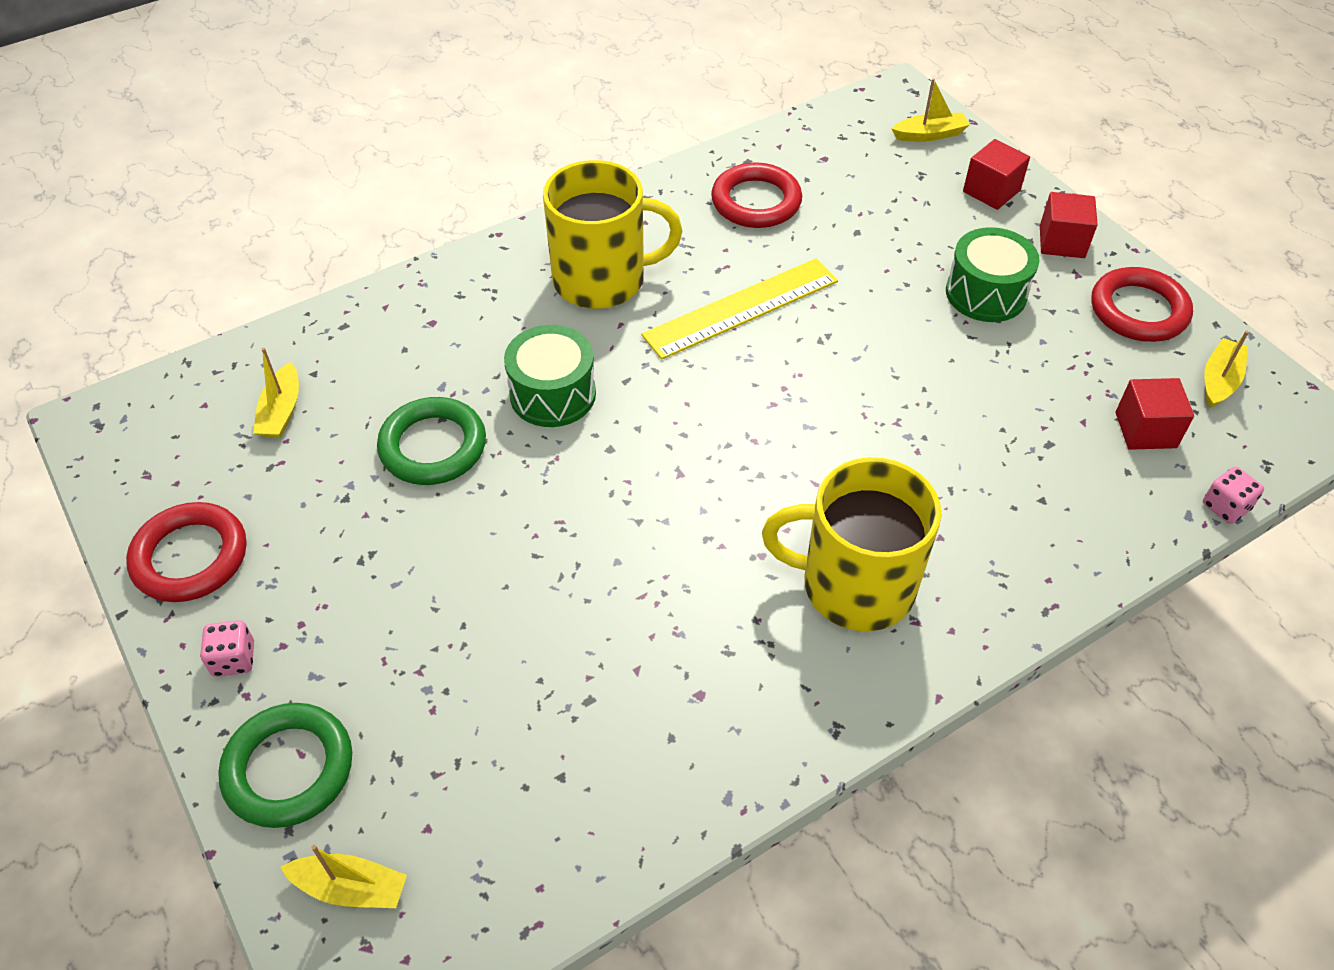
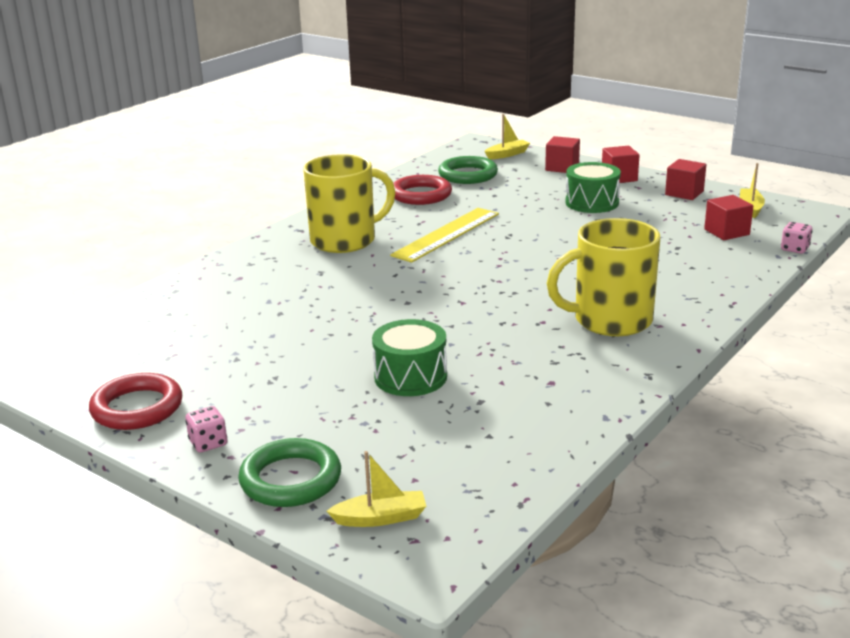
camera: 20 degrees left, 25 degrees down
yellow boat [253,348,299,438] -> none
green ring [377,397,486,485] -> green ring moved to [438,156,498,184]
green drum [504,325,596,427] -> green drum moved to [372,319,447,396]
red ring [1091,267,1193,342] -> red cube [665,159,706,200]

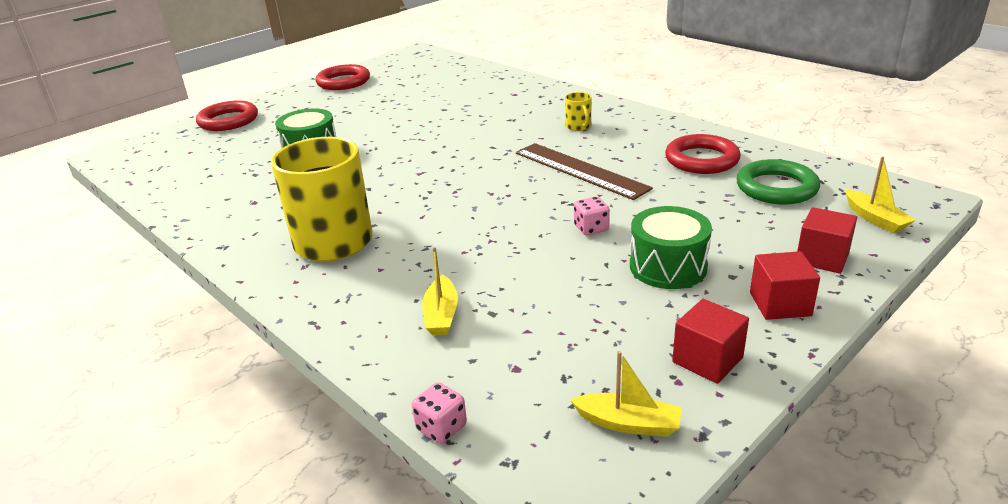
camera: 100 degrees right, 5 degrees up
pink dice [185,406,227,453] -> pink dice moved to [574,196,610,236]
green ring [238,438,341,507] -> red ring [196,101,258,131]
yellow mug [303,154,395,253] -> yellow mug [565,92,592,131], size x0.41
yellow boat [327,451,426,527] -> yellow boat moved to [422,247,458,335]
yellow ruler [390,208,499,263] -> brown ruler [516,143,653,200]
red cube [704,195,753,240] -> none

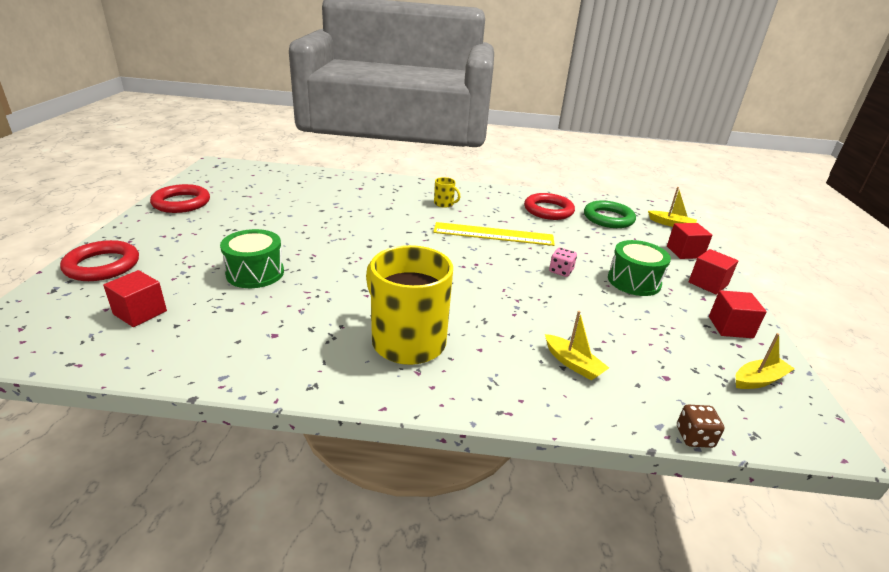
camera: 45 degrees left, 0 degrees up
pink dice [412,382,467,444] -> brown dice [677,405,724,448]
brown ruler [516,143,653,200] -> yellow ruler [433,222,555,246]
none -> red cube [103,270,167,327]

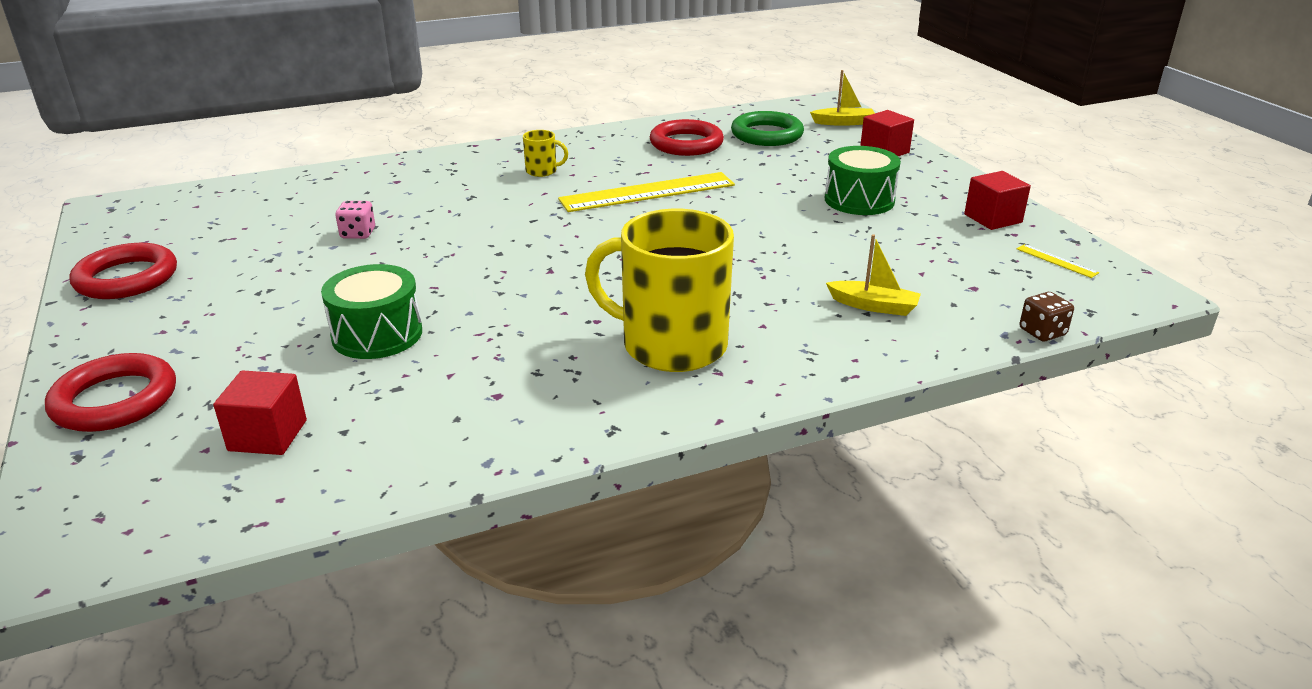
camera: 25 degrees left, 0 degrees up
pink dice [549,248,577,277] -> pink dice moved to [335,201,375,239]
red cube [689,249,738,295] -> none
yellow boat [736,333,795,389] -> yellow ruler [1017,244,1099,278]

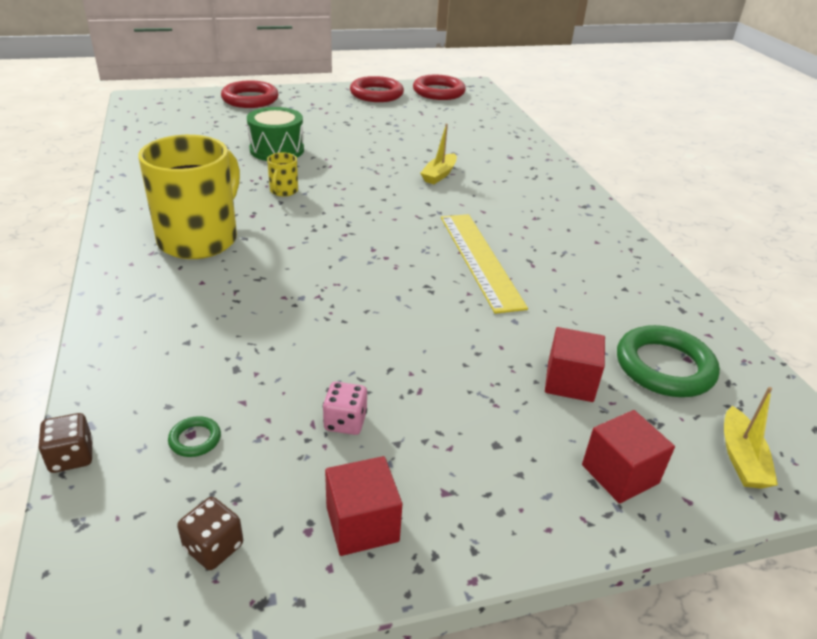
camera: 95 degrees right, 5 degrees up
red cube [213,370,307,455] -> red cube moved to [545,327,605,402]
pink dice [335,201,375,239] -> pink dice moved to [323,382,367,435]
yellow mug [523,130,568,177] -> yellow mug moved to [267,152,298,197]
red ring [650,119,724,156] -> red ring moved to [413,75,466,100]
green drum [825,146,901,215] -> none
yellow boat [826,234,921,316] -> yellow boat moved to [420,124,457,184]
yellow ruler [1017,244,1099,278] -> brown dice [177,497,243,570]
none -> green ring [168,416,221,457]

